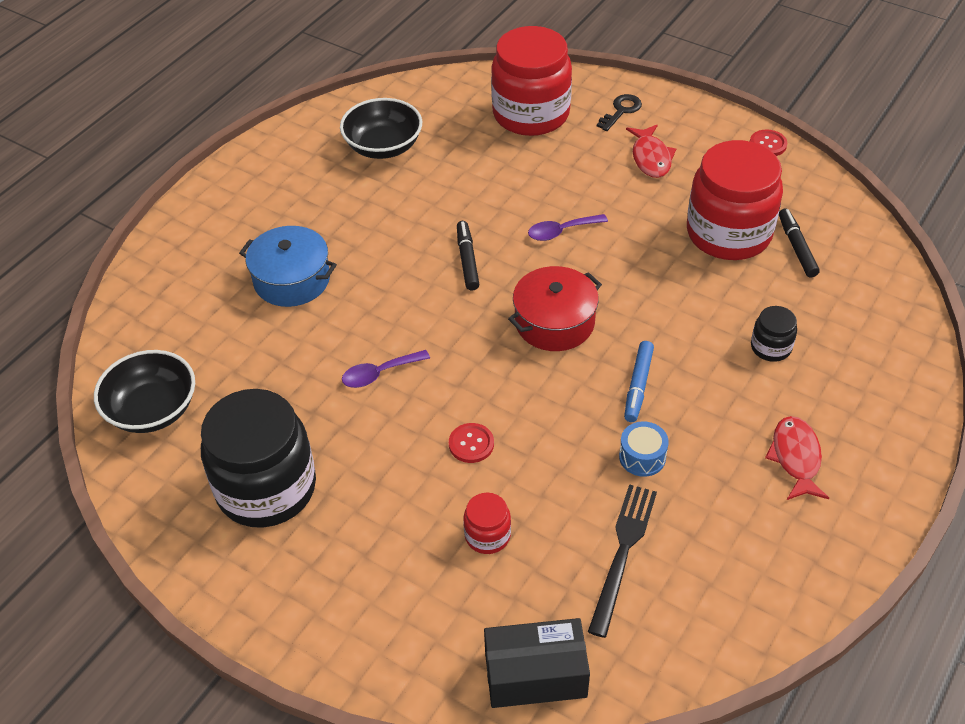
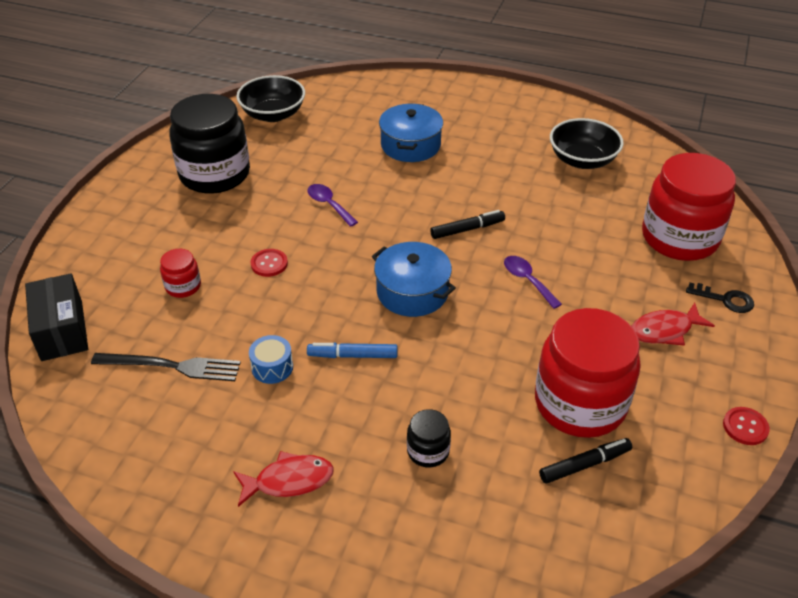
camera: 75 degrees right, 5 degrees down
red pot [508,266,602,351] -> blue pot [372,242,456,317]

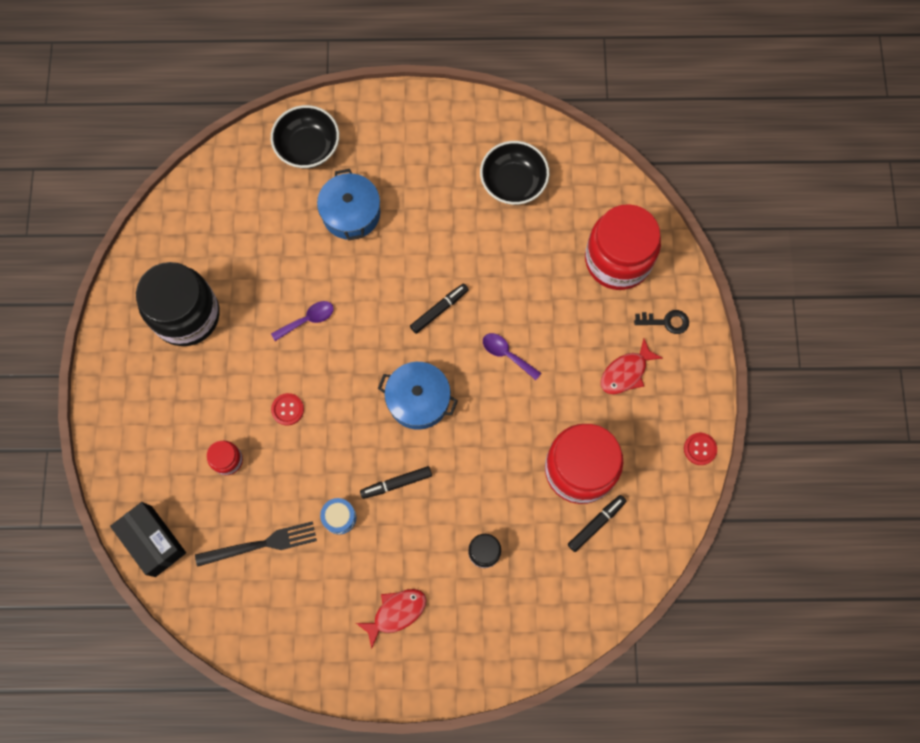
camera: 20 degrees left, 30 degrees up
black bowl [237,75,305,122] -> black bowl moved to [271,105,339,168]
purple spoon [307,184,358,227] -> purple spoon turned 120 degrees clockwise [271,301,334,341]
blue marker [307,343,398,358] -> black marker [360,466,432,499]

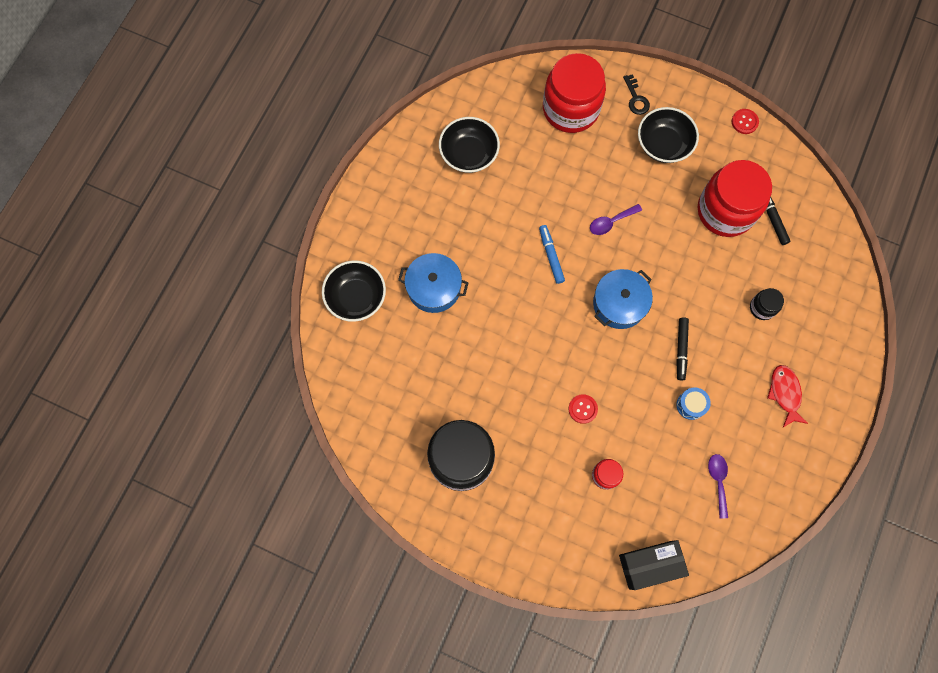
camera: 65 degrees left, 0 degrees up
black fork [195,521,317,567] -> none
purple spoon [271,301,334,341] -> purple spoon moved to [708,454,728,519]
black marker [410,283,469,334] -> blue marker [539,225,565,284]
red fish [601,338,663,394] -> black bowl [638,107,699,163]
black key [634,310,689,334] -> black key turned 135 degrees clockwise [623,74,650,115]

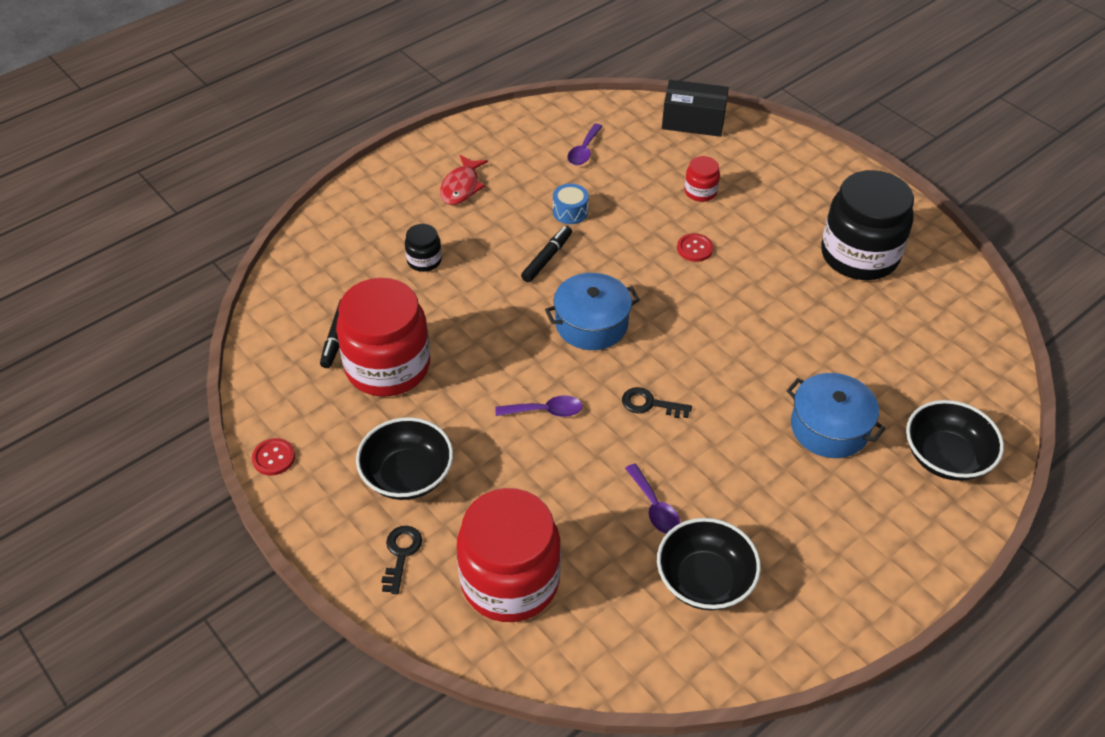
camera: 155 degrees left, 25 degrees down
blue marker [539,225,565,284] -> black key [622,387,692,418]
none -> purple spoon [625,464,680,534]

